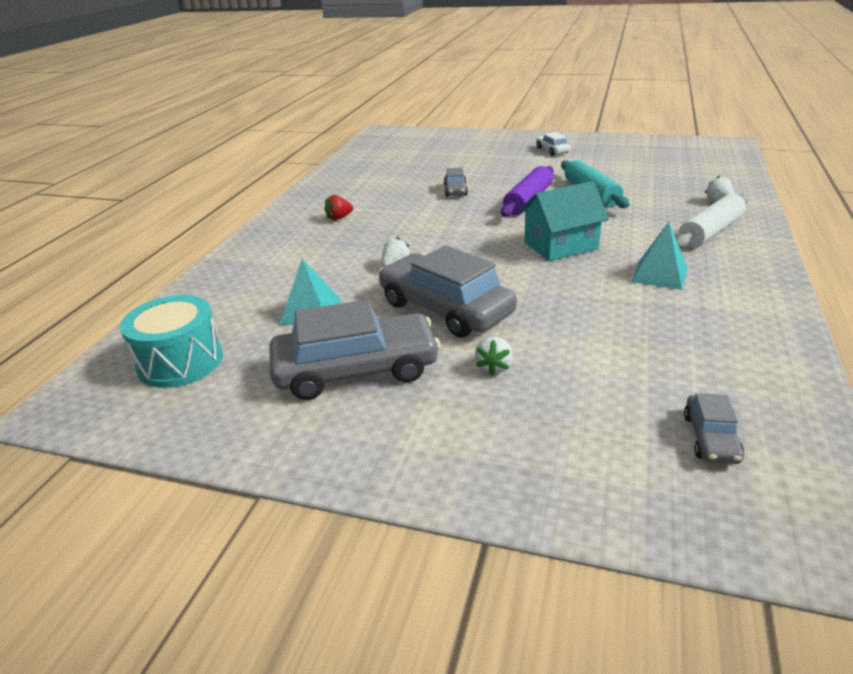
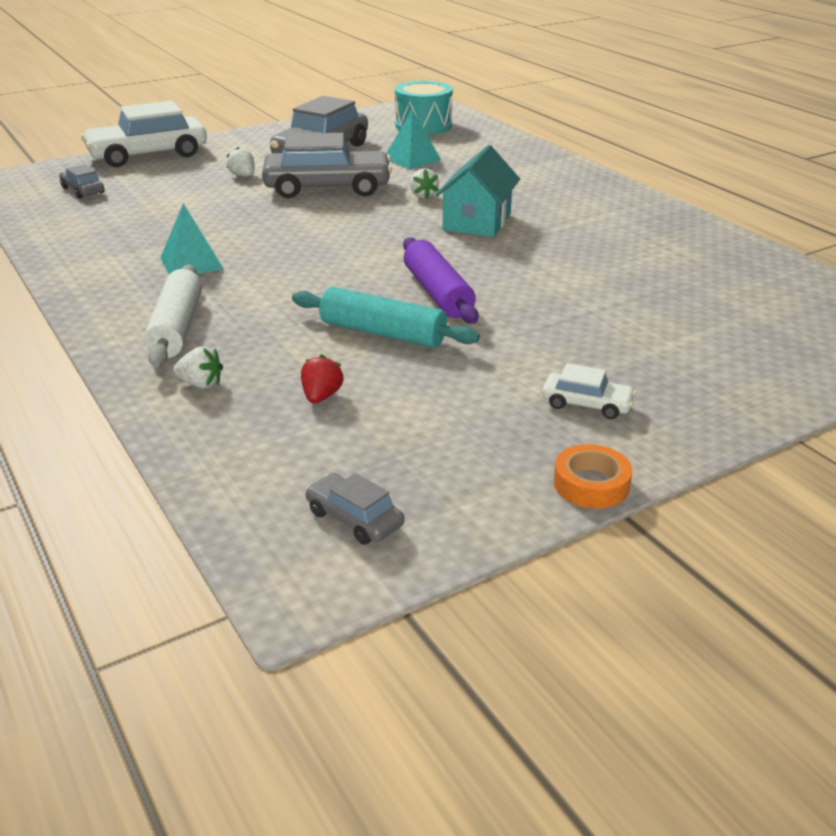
camera: 130 degrees right, 0 degrees up
red strawberry [325,195,353,220] -> red strawberry moved to [301,354,344,403]
grey car [444,168,468,196] -> grey car moved to [305,473,404,545]
turquoise house [519,181,609,261] -> turquoise house moved to [435,145,520,237]
none -> white car [81,100,207,167]
none -> orange tape [554,444,632,508]

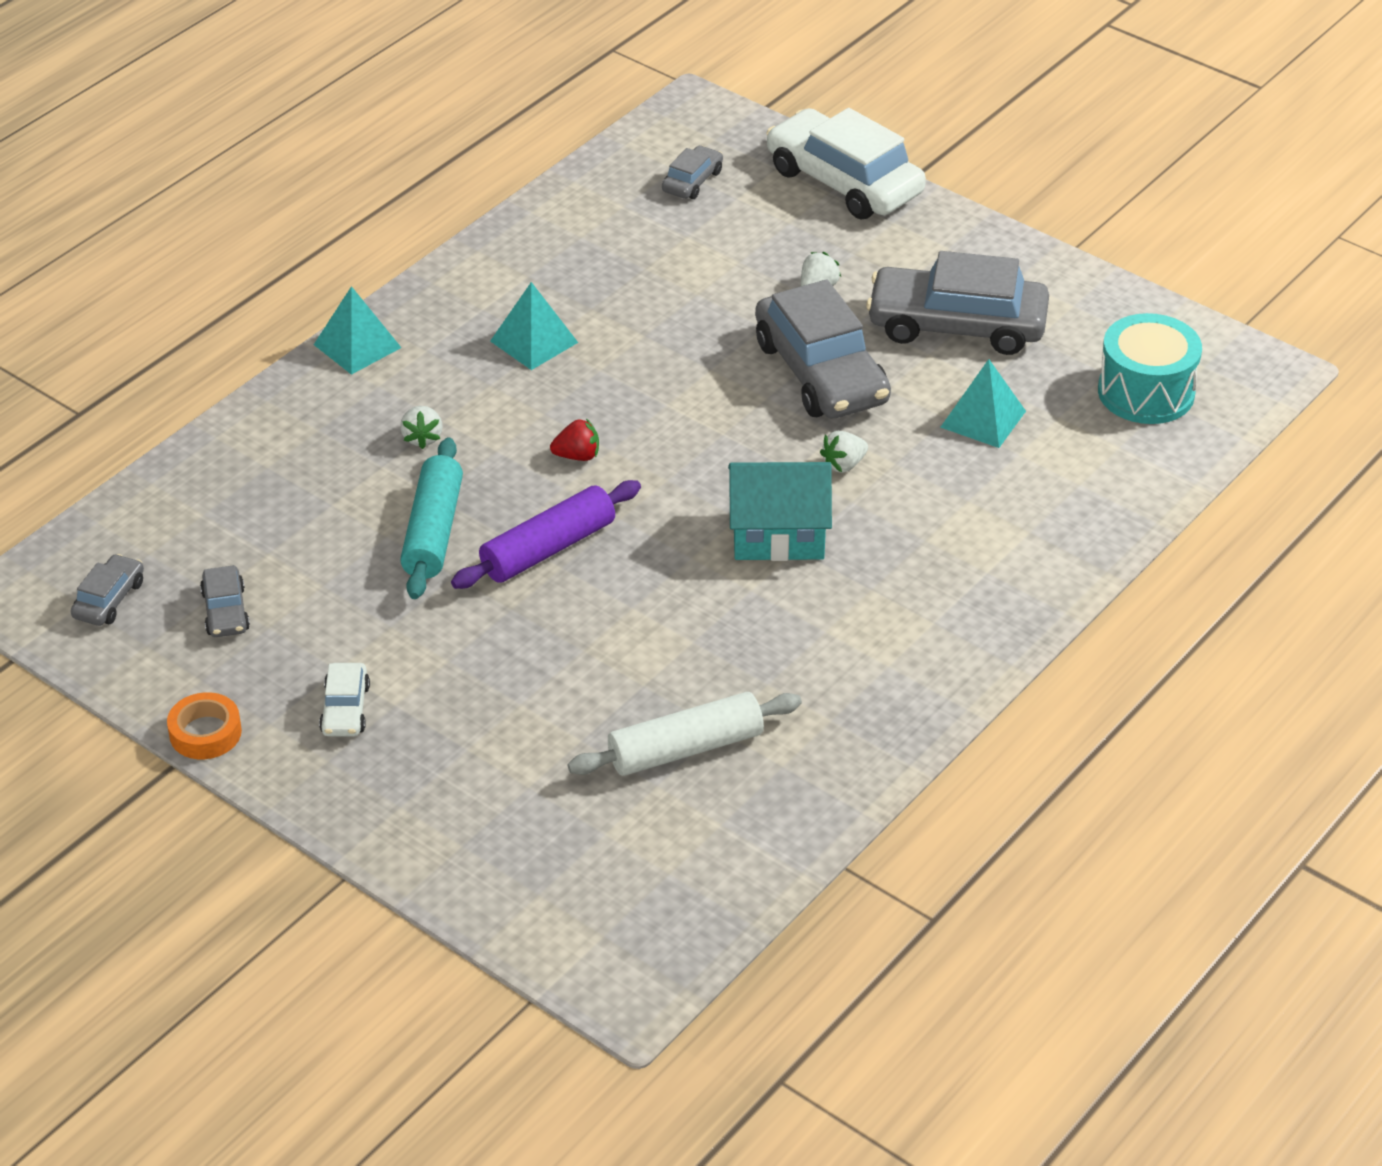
camera: 70 degrees right, 10 degrees up
white rolling pin [144,265,202,367] -> white rolling pin moved to [568,692,802,776]
white strawberry [173,346,223,389] -> white strawberry moved to [400,406,442,449]
red strawberry [301,354,344,403] -> red strawberry moved to [550,418,599,461]
none -> grey car [200,565,250,637]
none -> turquoise pyramid [314,286,401,375]

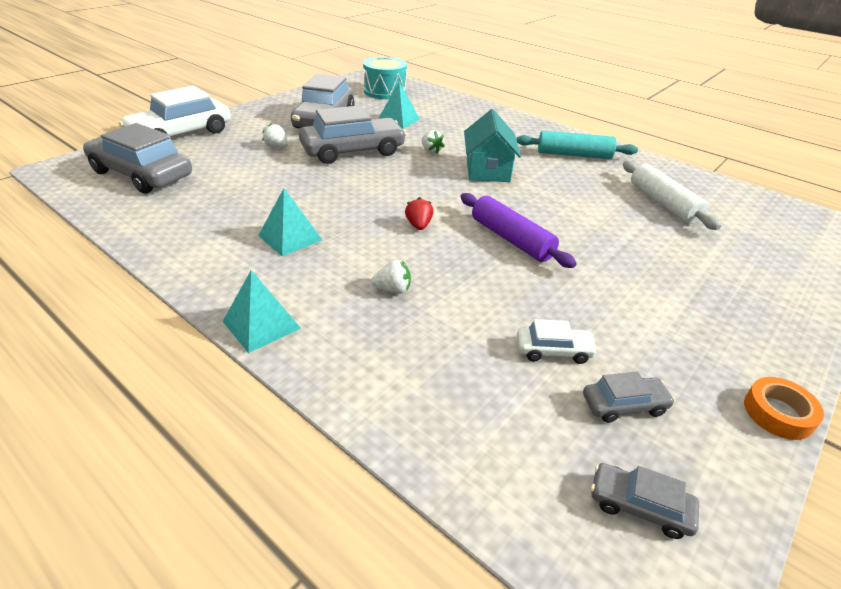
camera: 90 degrees left, 5 degrees down
white car [319,663,370,736] -> white car moved to [517,319,598,364]
turquoise rolling pin [400,437,463,599] -> turquoise rolling pin moved to [516,131,638,159]
grey car [662,146,723,199] -> grey car [83,123,192,193], size x2.16

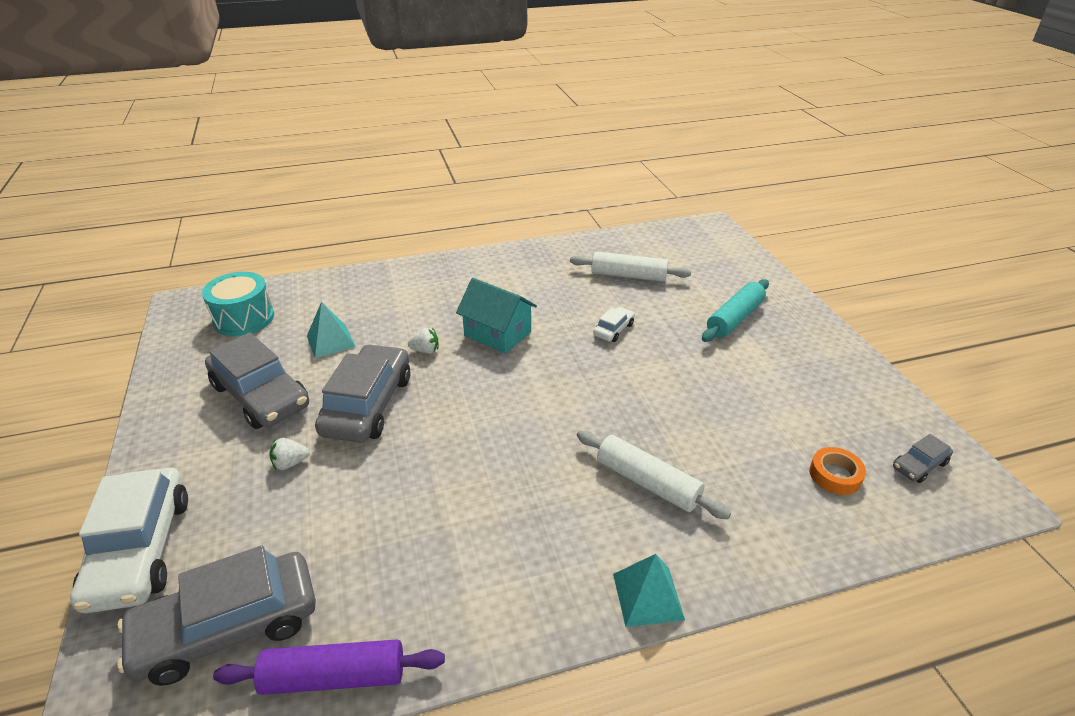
camera: 55 degrees left, 0 degrees up
turquoise pyramid [258,188,322,256] -> none
white strawberry [371,260,411,294] -> white rolling pin [577,430,731,519]
red strawberry [405,197,433,230] -> none
purple rolling pin [461,193,577,268] -> purple rolling pin moved to [213,639,445,695]
turquoise rolling pin [516,131,638,159] -> turquoise rolling pin moved to [702,279,769,342]
white car [517,319,598,364] -> white car moved to [593,307,635,342]
grey car [583,371,675,423] -> none
orange tape [744,377,824,440] -> orange tape moved to [809,447,866,495]

